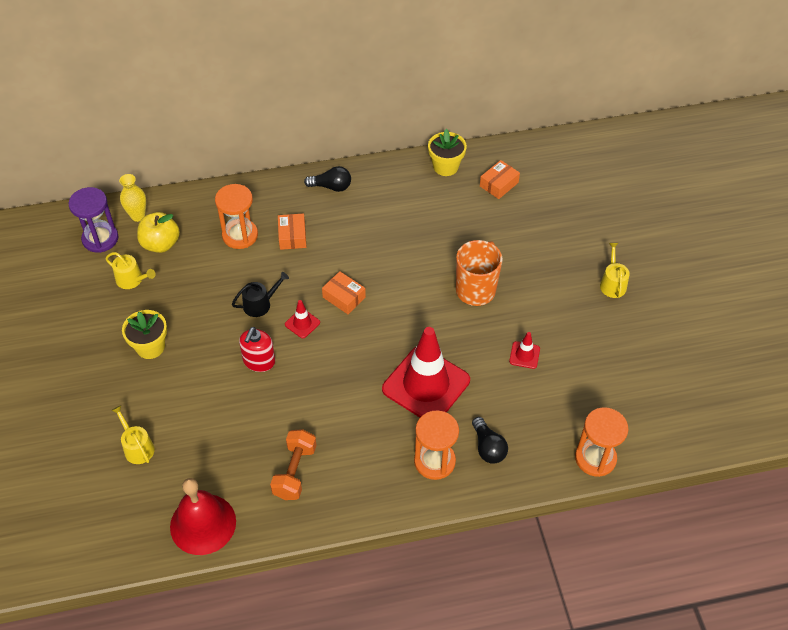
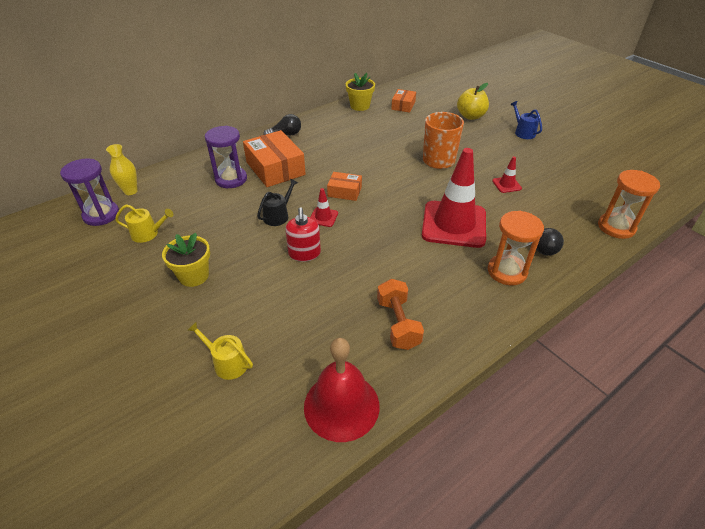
camera: 25 degrees left, 10 degrees down
yellow apple [137,212,180,253] -> yellow apple moved to [457,83,489,120]
orange hourglass [215,184,258,249] -> purple hourglass [205,126,247,188]
orange box [278,213,306,250] -> orange box [243,130,306,187], size x1.84
yellow watering can [600,243,630,298] -> blue watering can [510,101,542,139]

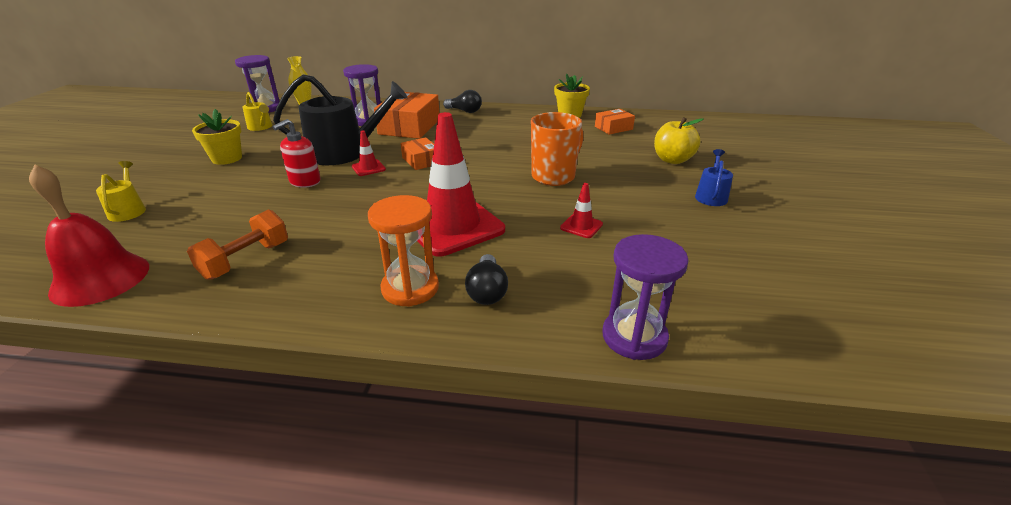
camera: 45 degrees right, 10 degrees down
black watering can [257,179,298,226] -> black watering can [273,74,408,165], size x2.10
orange hourglass [598,170,660,239] -> purple hourglass [602,234,689,360]

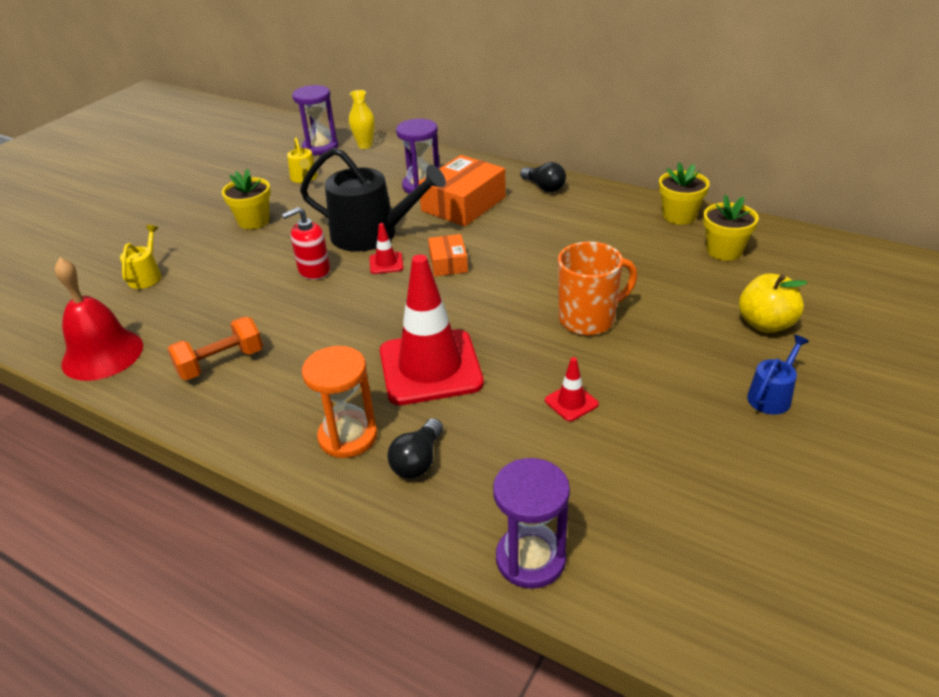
camera: 25 degrees right, 5 degrees up
orange box [595,109,635,135] -> yellow flower pot [703,195,759,261]

